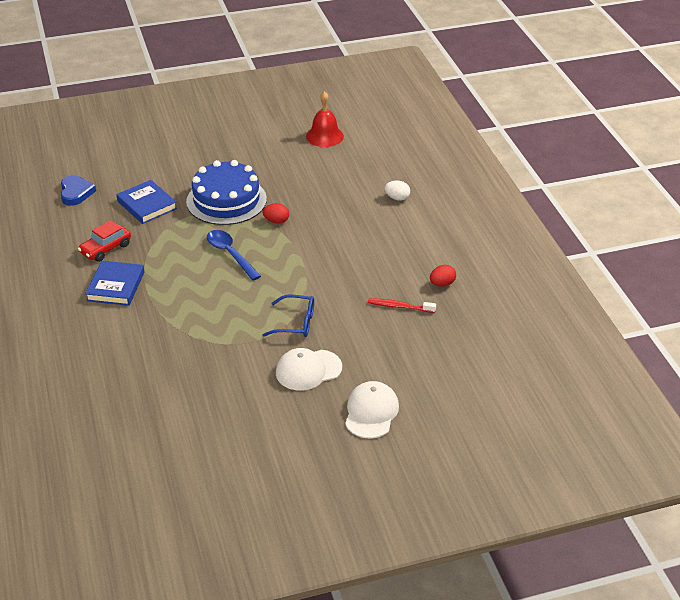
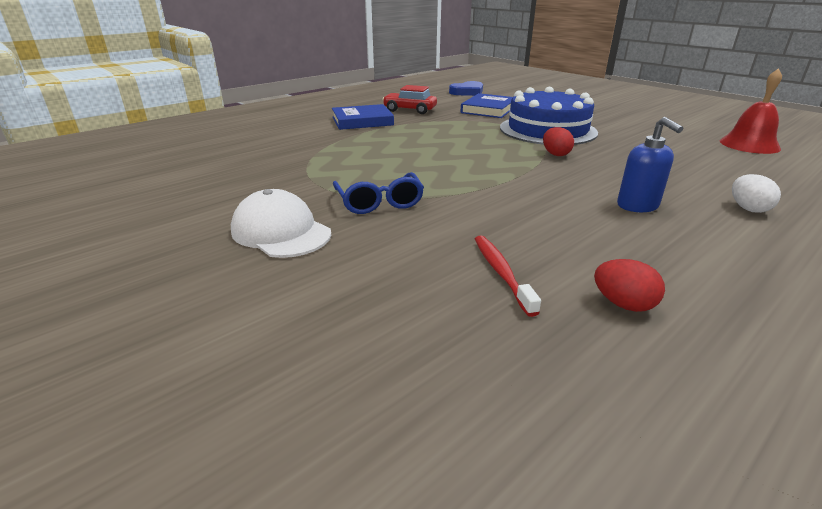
camera: 65 degrees right, 10 degrees down
blue spoon [207,230,261,280] -> none
white cap [345,381,399,438] -> none
none -> blue soap dispenser [617,117,683,212]

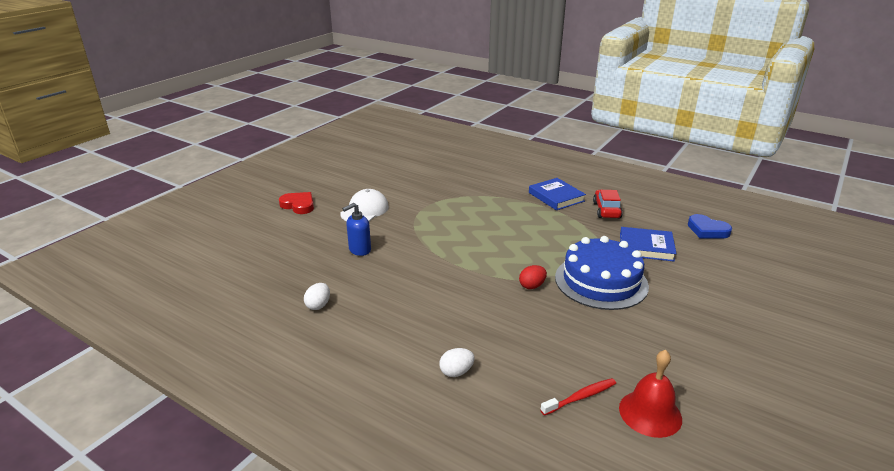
camera: 75 degrees right, 0 degrees up
blue glasses [333,172,424,214] -> none
red toothbrush [475,235,541,317] -> red toothbrush moved to [540,378,616,416]
red egg [594,259,665,312] -> white egg [304,283,330,310]
blue soap dispenser [617,117,683,212] -> blue soap dispenser moved to [342,203,371,256]
none -> red heart [279,192,314,214]

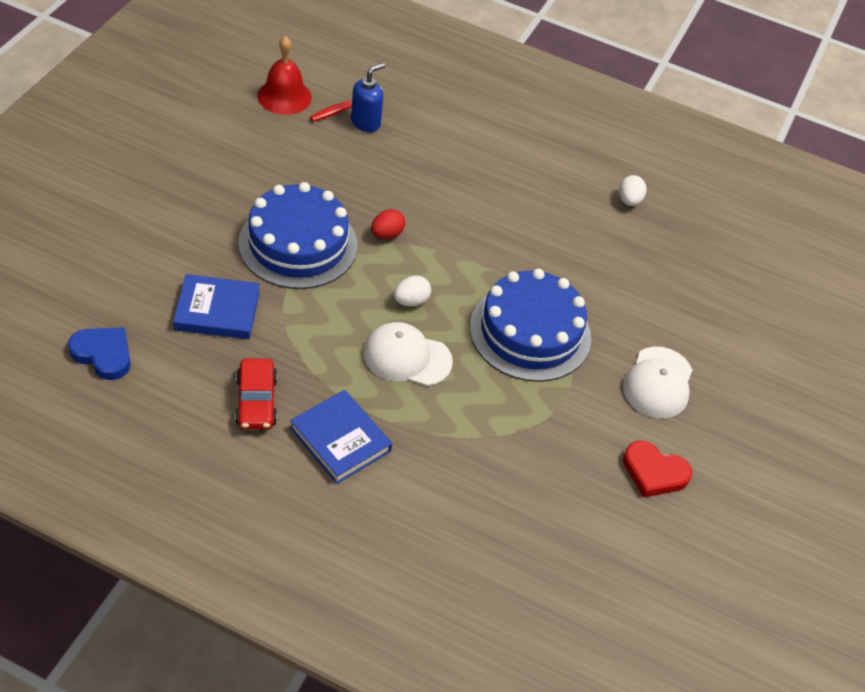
camera: 165 degrees right, 20 degrees up
red heart [279,192,314,214] -> red heart moved to [623,441,692,498]
blue soap dispenser [342,203,371,256] -> blue soap dispenser moved to [351,63,385,132]
white egg [439,348,475,377] -> white egg moved to [394,276,431,306]
none -> white cap [363,322,453,386]
none -> blue cake [470,269,591,382]

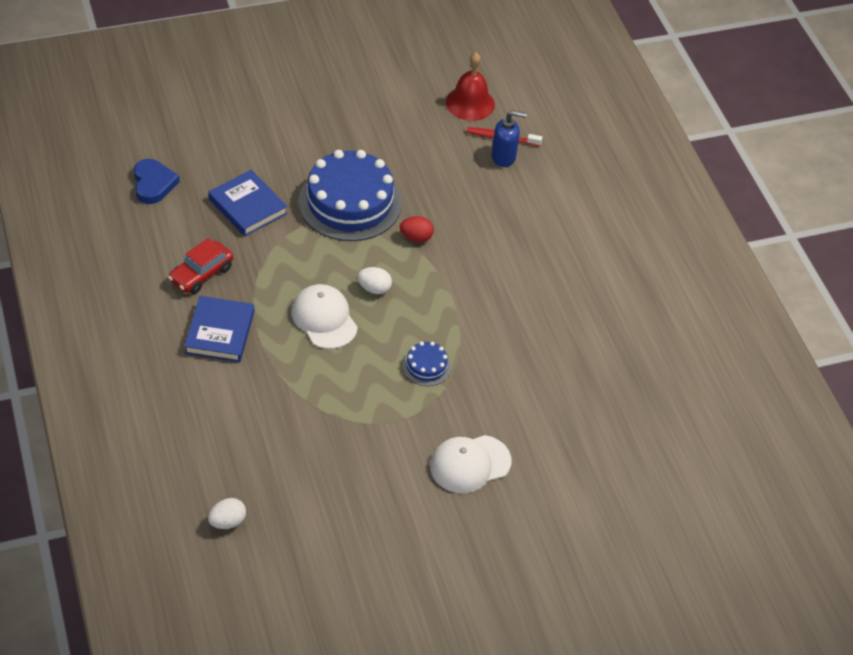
camera: 50 degrees right, 0 degrees up
blue cake [470,269,591,382] -> blue cake [402,341,451,386], size x0.44
white egg [619,175,647,206] -> white egg moved to [208,498,246,529]
red heart [623,441,692,498] -> none

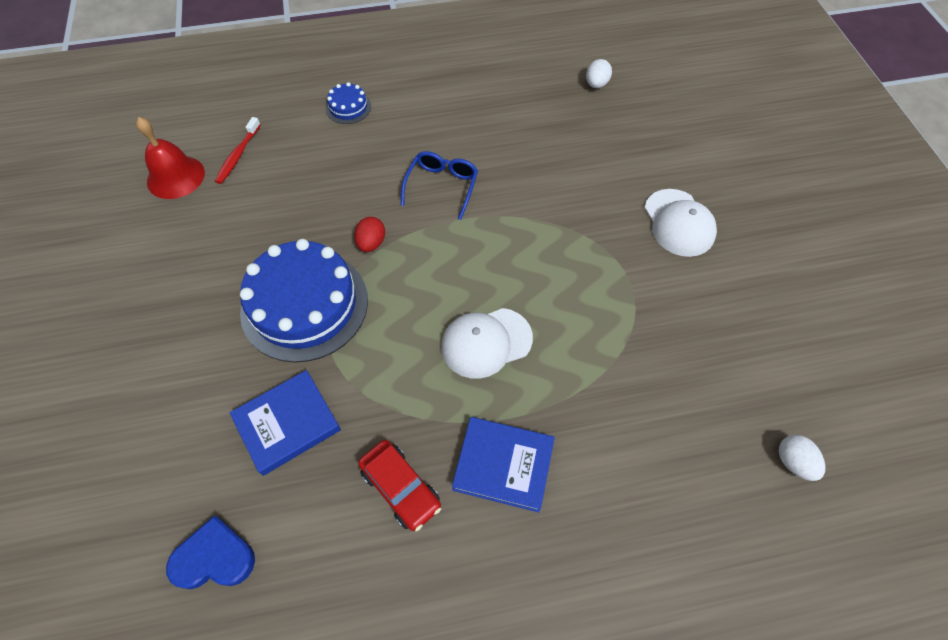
camera: 80 degrees left, 10 degrees up
white egg [357,267,392,294] -> white egg moved to [586,59,612,88]
blue cake [402,341,451,386] -> blue cake moved to [326,82,371,124]
blue soap dispenser [492,110,527,167] -> none
none -> blue glasses [401,151,478,220]

